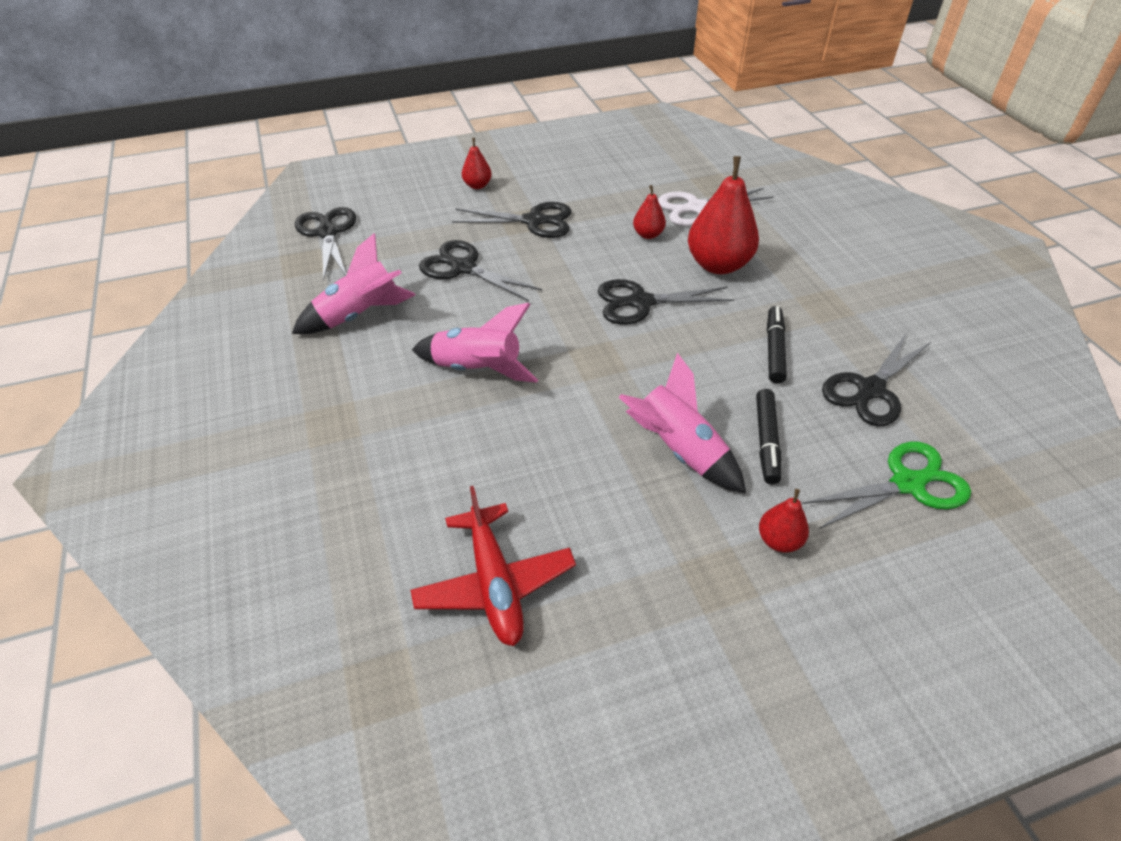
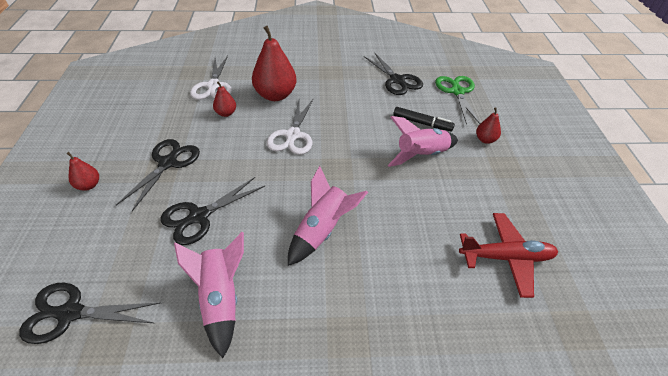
camera: 75 degrees left, 0 degrees up
black scissors [598,279,734,325] -> white scissors [267,99,313,155]
black marker [767,306,787,384] -> none

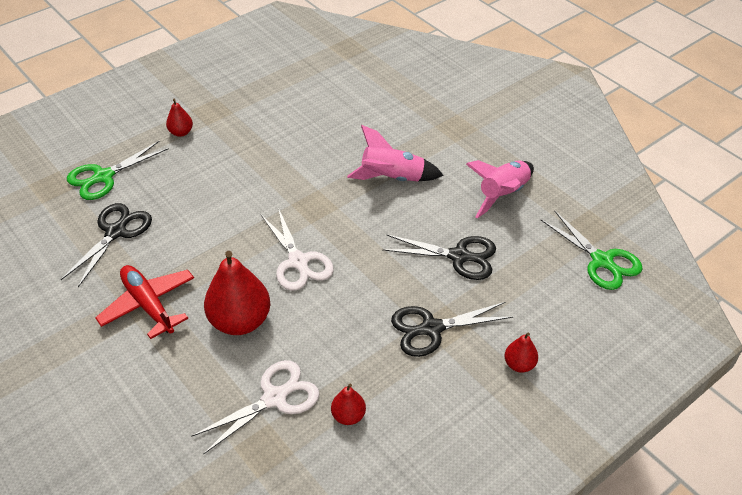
camera: 125 degrees left, 0 degrees up
black scissors [19,283,160,344] -> green scissors [541,211,642,290]
red pear [213,81,236,117] -> red pear moved to [331,384,366,425]
white scissors [267,99,313,155] -> white scissors turned 90 degrees clockwise [261,208,334,291]
pink rocket [388,116,458,167] -> none
black marker [393,107,455,131] -> none
red plane [459,213,558,298] -> red plane moved to [95,265,194,339]

